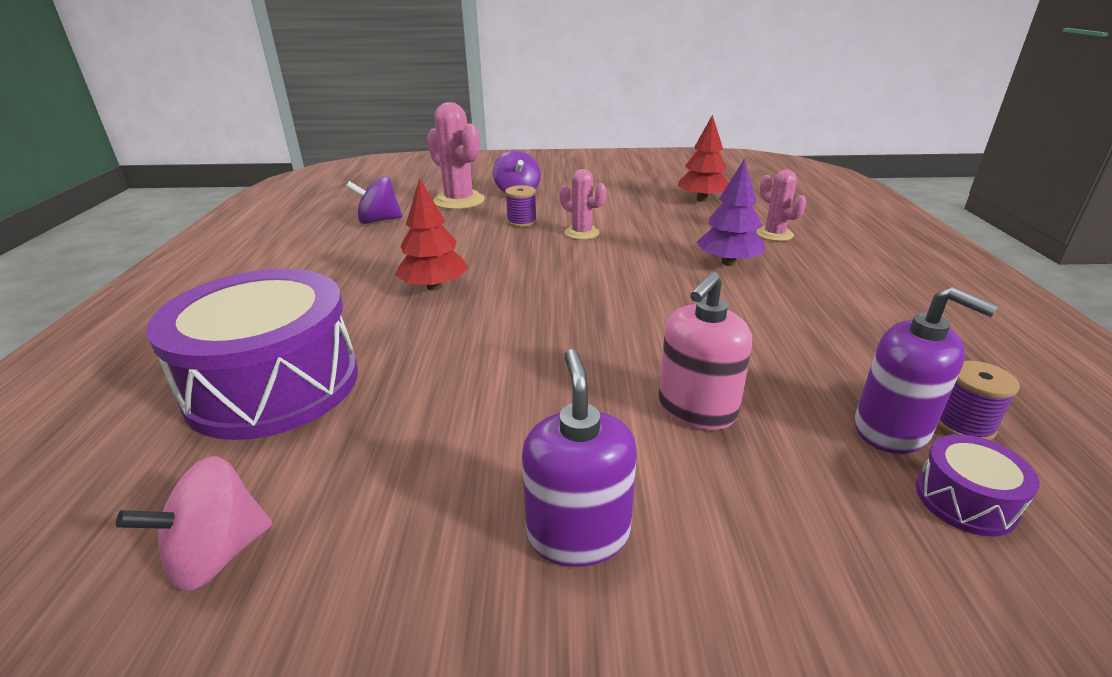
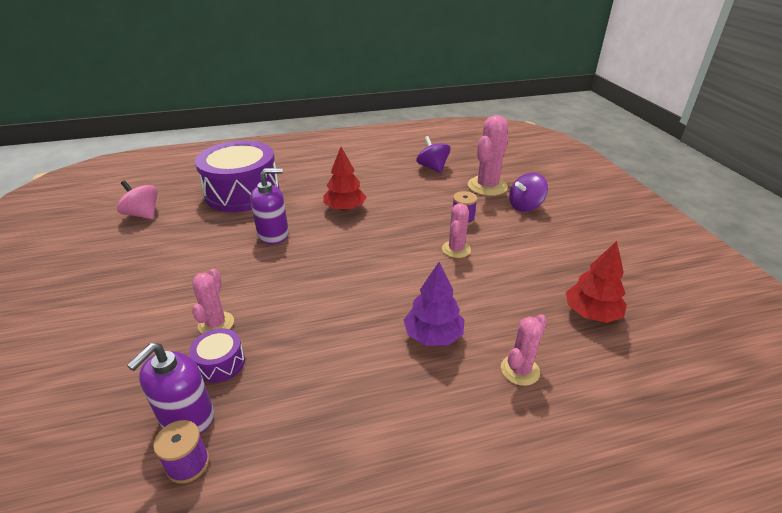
camera: 75 degrees right, 5 degrees up
purple soap dispenser [522,349,637,567] -> purple soap dispenser moved to [250,168,289,245]
pink soap dispenser [658,272,752,430] -> pink cactus [192,269,234,334]
purple drum [916,434,1040,536] -> purple drum moved to [189,328,245,383]

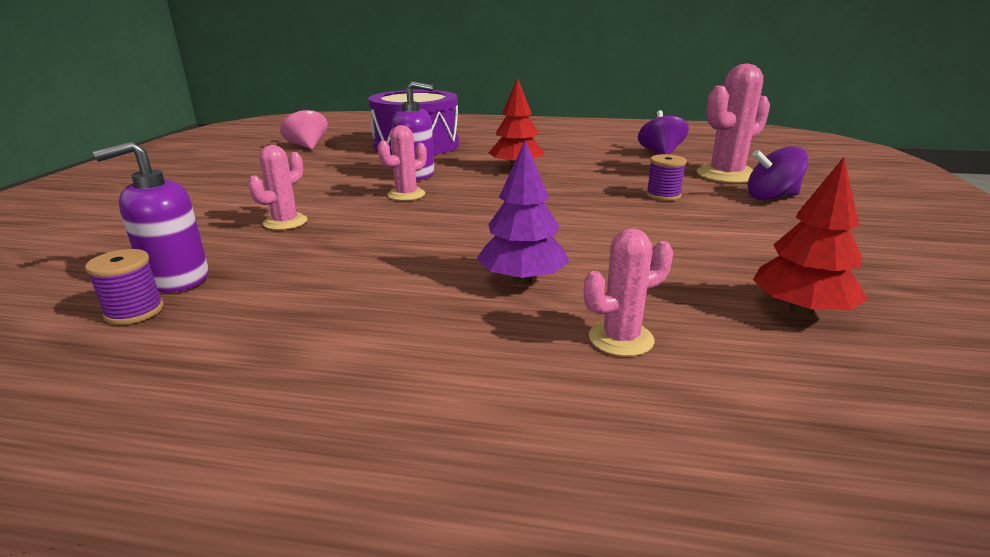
camera: 25 degrees right, 10 degrees down
purple drum [189,328,245,383] -> none
pink cactus [442,203,471,258] -> pink cactus moved to [378,125,427,201]

